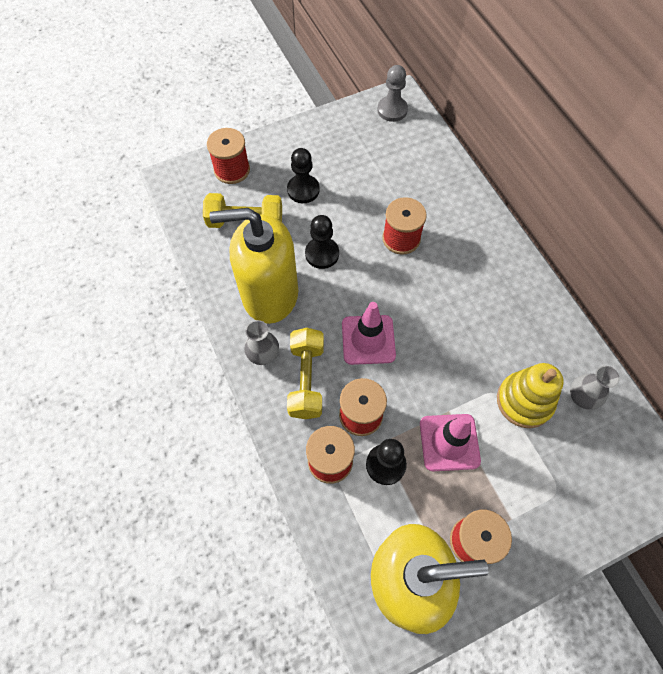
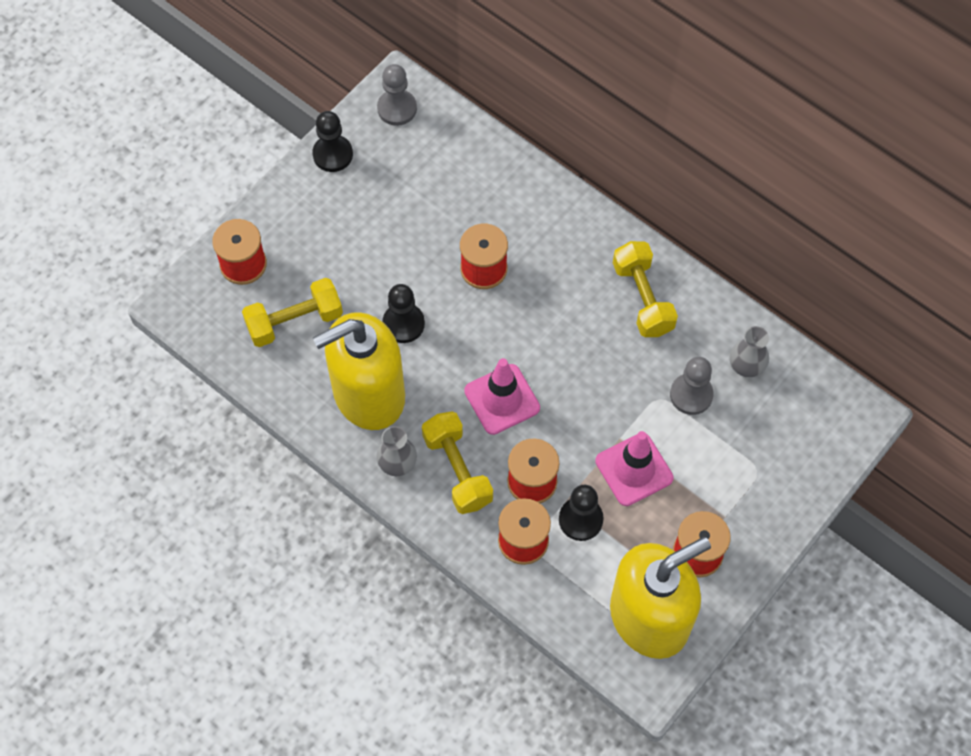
camera: 25 degrees left, 0 degrees up
black pawn [287,148,320,203] -> black pawn moved to [312,111,353,172]
yellow stacking toy [497,363,564,428] -> grey pawn [670,357,714,415]
none -> yellow dumbbell [613,241,678,337]

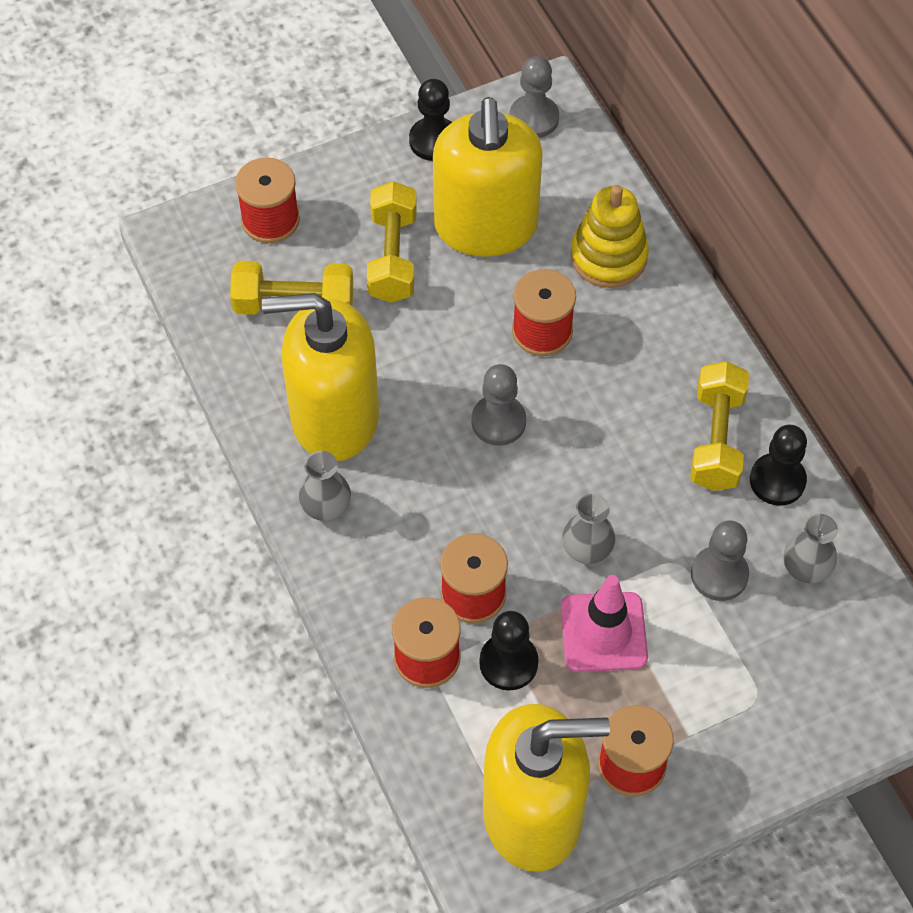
camera: 25 degrees right, 5 degrees down
black pawn [382,284,425,343] -> black pawn moved to [750,425,807,506]
yellow dumbbell [422,411,493,514] -> yellow dumbbell moved to [367,181,417,303]
pink traffic cone [464,358,540,435] -> none
none -> yellow soap dispenser [433,97,543,257]
none -> grey pawn [471,364,526,446]
none -> grey vase [562,494,615,564]
none -> yellow stacking toy [571,185,649,288]

